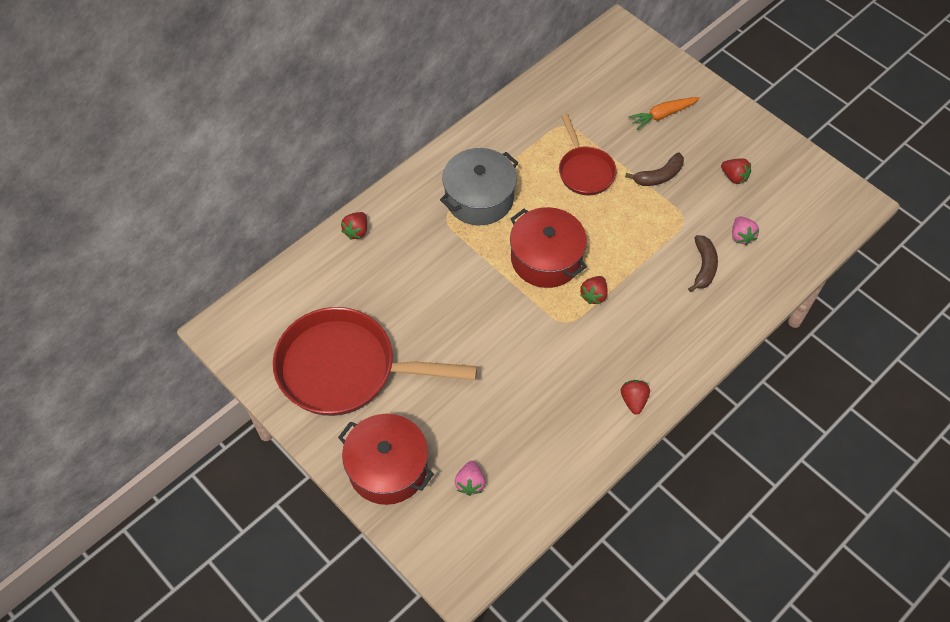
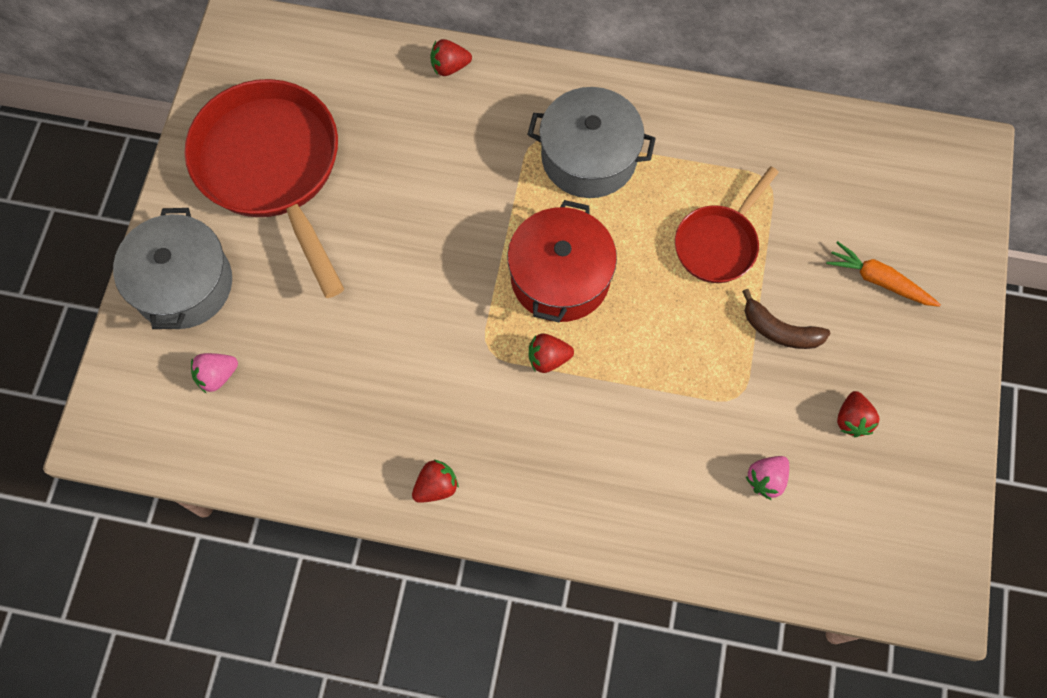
camera: 55 degrees right, 10 degrees up
red pot [338,414,434,505] -> grey pot [113,208,232,329]
brown banana [688,235,718,292] -> none

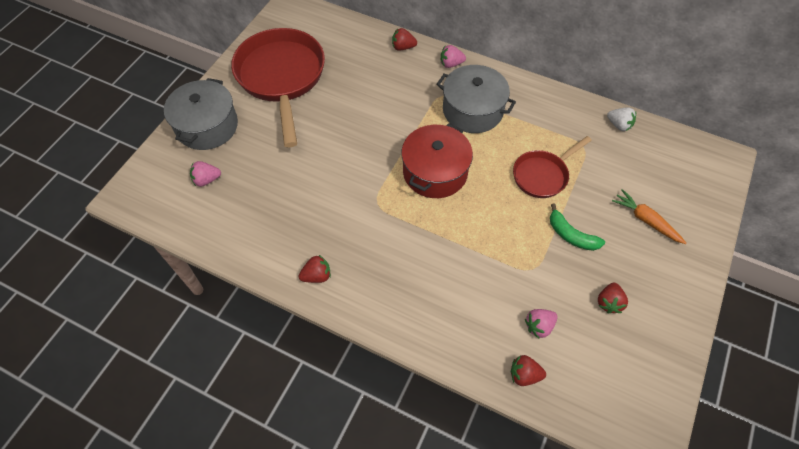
camera: 15 degrees right, 10 degrees down
red strawberry [529,333,574,373] -> red strawberry moved to [511,355,546,386]
brown banana [742,289,831,349] -> green banana [550,203,605,251]
none -> pink strawberry [441,45,466,68]
none -> white strawberry [607,107,636,131]

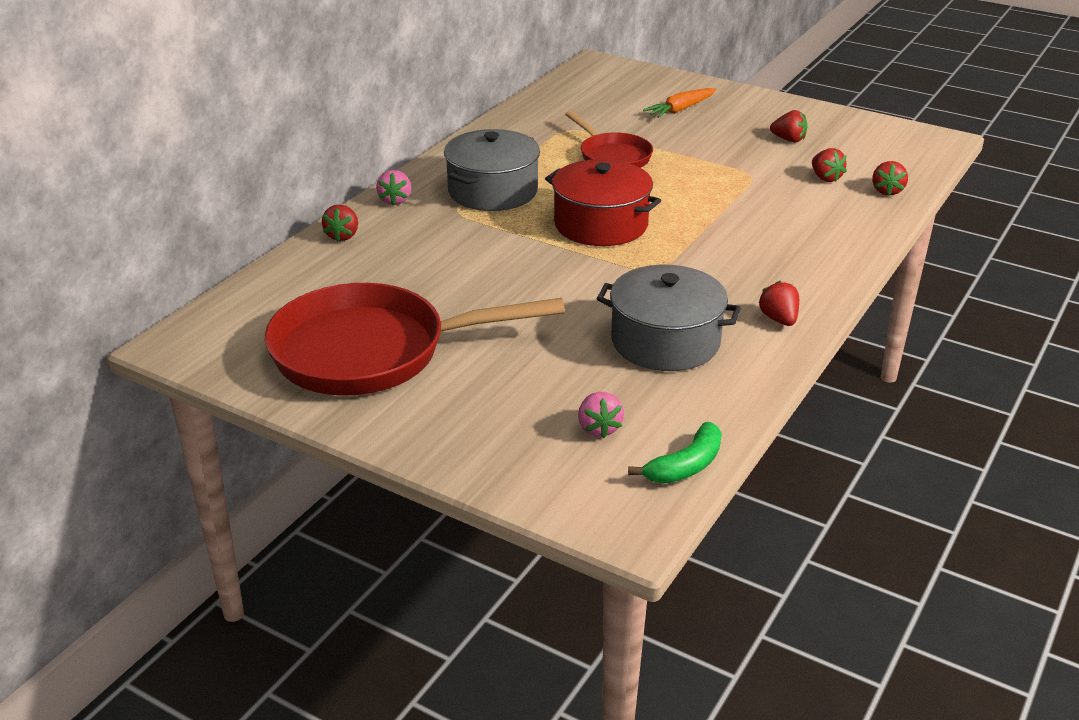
camera: 85 degrees left, 25 degrees down
grey pot [164,78,238,150] -> grey pot moved to [597,265,741,371]
pink strawberry [525,309,558,338] -> red strawberry [812,148,847,182]
green banana [550,203,605,251] -> green banana moved to [628,422,722,483]
white strawberry [607,107,636,131] -> none

